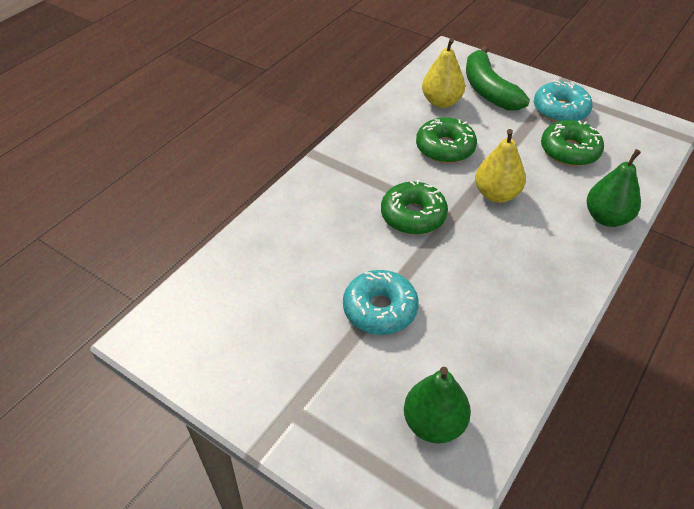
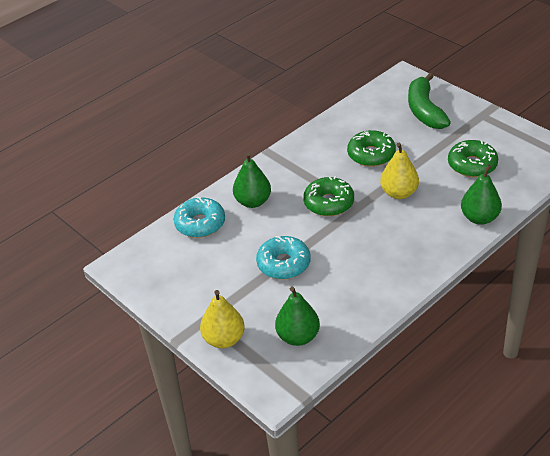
camera: 15 degrees right, 5 degrees down
yellow pear [422,38,465,108] -> yellow pear moved to [200,290,245,348]
turquoise donut [534,80,593,122] -> turquoise donut moved to [174,197,225,238]
none -> green pear [233,152,271,208]

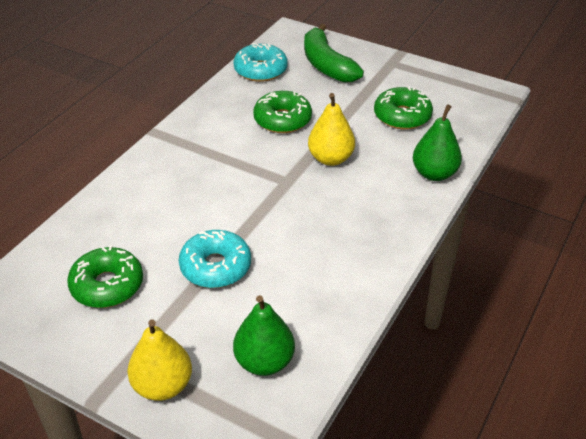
camera: 20 degrees left, 0 degrees up
turquoise donut [174,197,225,238] -> turquoise donut moved to [234,43,288,82]
green pear [233,152,271,208] -> none
green donut [303,176,354,216] -> green donut moved to [67,245,143,308]

